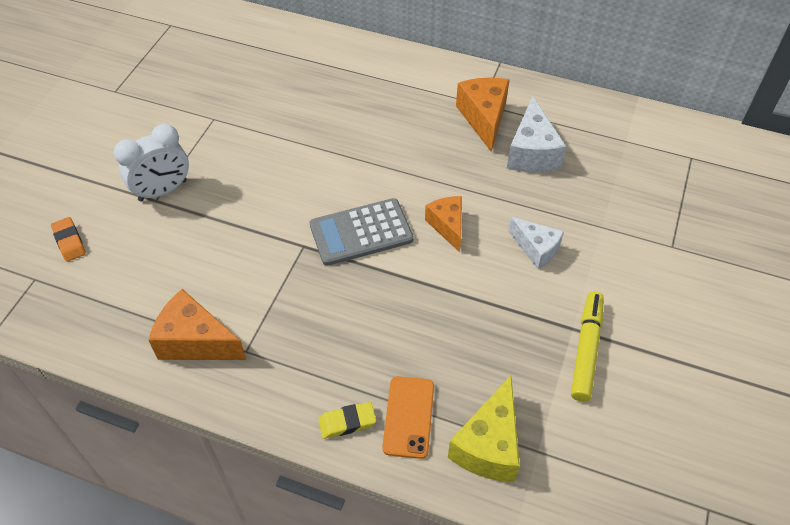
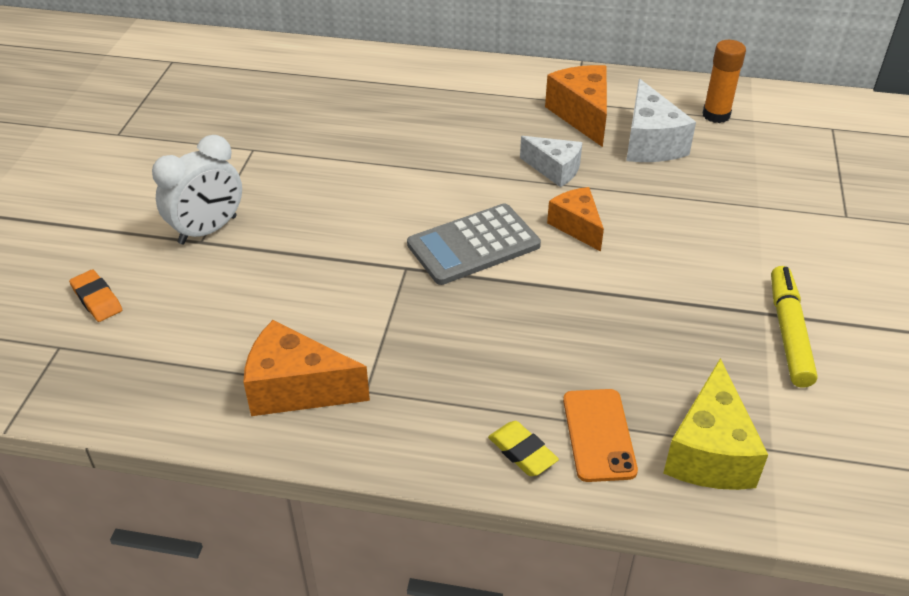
camera: 10 degrees left, 10 degrees down
yellow eraser [318,402,376,439] -> yellow eraser turned 75 degrees clockwise [488,421,559,476]
white cheese [508,217,564,269] -> white cheese moved to [520,136,583,187]
none -> orange glue stick [703,40,746,123]

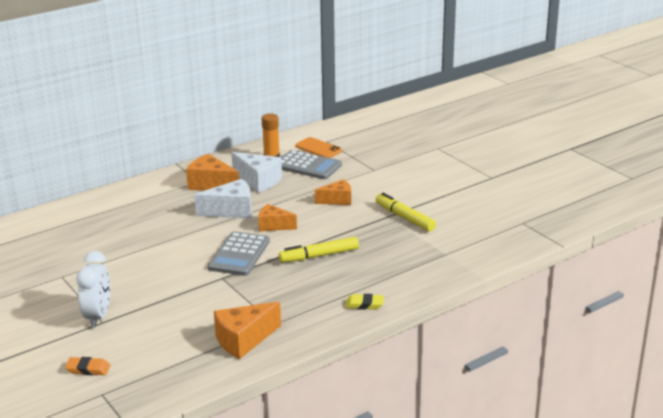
camera: 45 degrees left, 15 degrees down
white cheese [520,136,583,187] -> white cheese [194,179,252,219], size x1.50
orange phone [563,389,638,482] -> orange phone moved to [295,137,342,158]
yellow cheese [663,358,768,490] -> none
none -> yellow marker [279,237,359,263]
none -> grey calculator [281,150,342,179]
none -> orange cheese [315,179,351,205]

